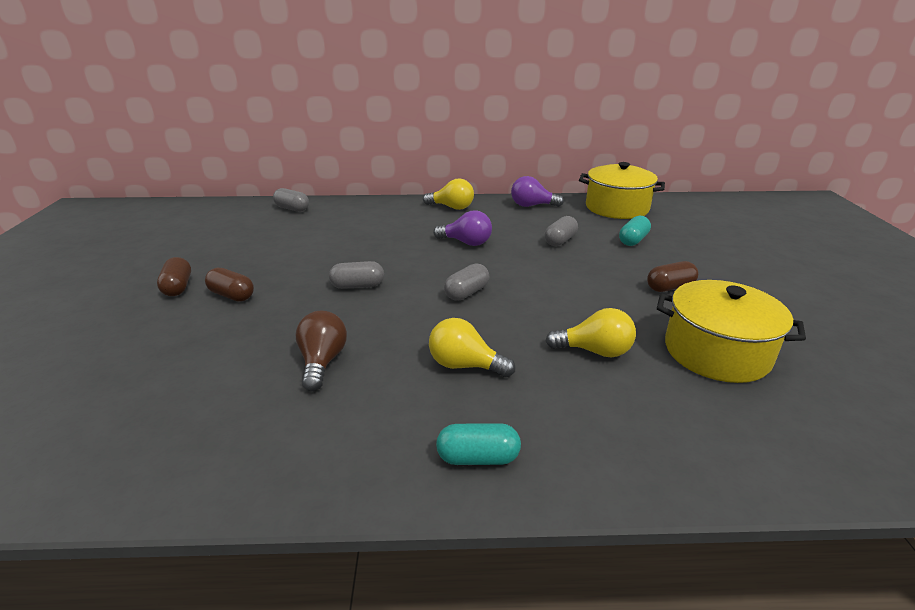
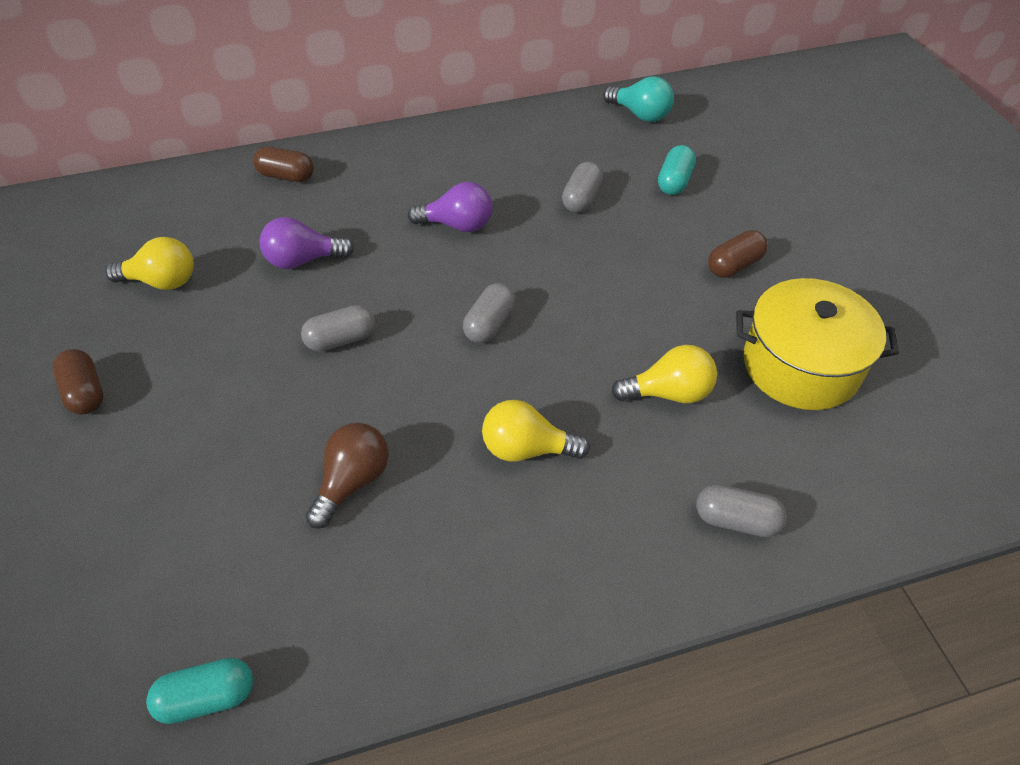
camera: 15 degrees left, 20 degrees up
brown capsule [205,268,254,301] -> brown capsule moved to [253,146,314,182]
grey capsule [273,188,309,212] -> grey capsule moved to [696,484,787,537]
brown light bulb [295,311,347,391] -> brown light bulb turned 45 degrees clockwise [306,423,389,529]
yellow light bulb [423,179,474,210] -> yellow light bulb moved to [105,237,194,290]
turquoise capsule [436,423,521,465] -> turquoise capsule moved to [146,658,253,724]
purple light bulb [511,176,564,207] -> purple light bulb moved to [259,217,354,269]
yellow pot [579,162,665,219] -> turquoise light bulb [603,76,674,122]

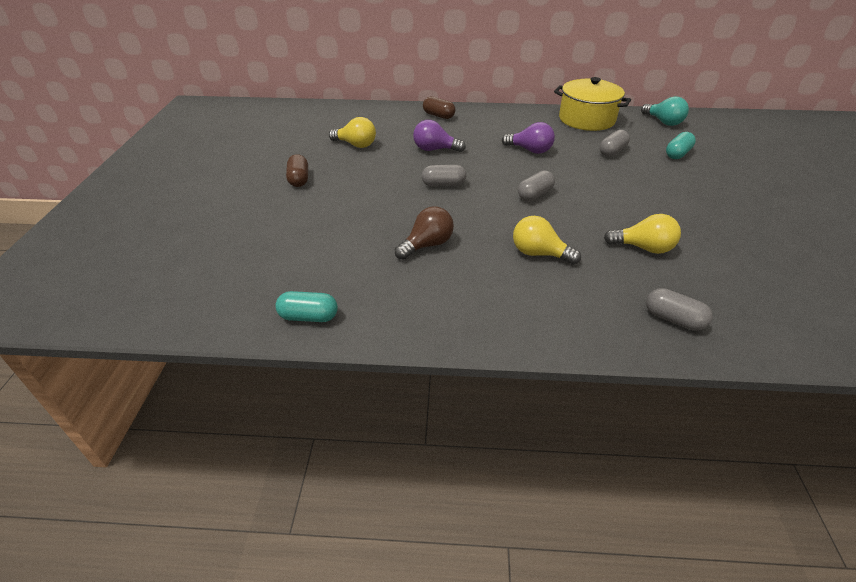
camera: 20 degrees right, 10 degrees down
brown capsule [708,230,768,278] -> none
yellow pot [736,278,899,410] -> yellow pot moved to [554,77,631,131]

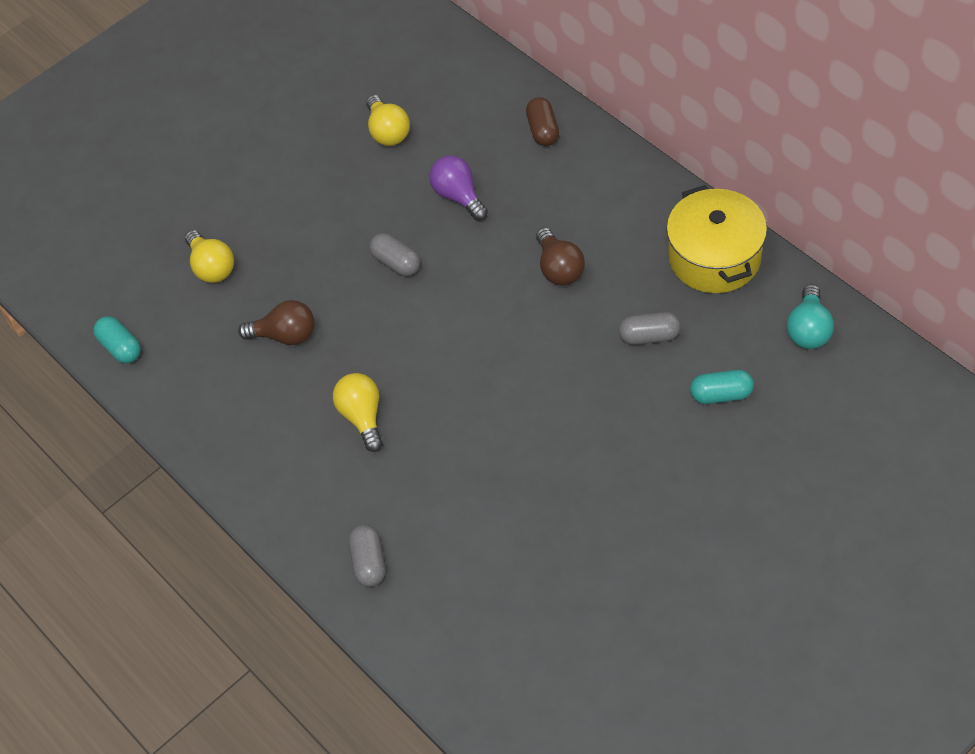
camera: 50 degrees right, 15 degrees up
brown capsule [286,154,308,187] -> none
purple light bulb [502,122,555,154] -> brown light bulb [536,228,585,285]
grey capsule [518,170,555,201] -> none
yellow light bulb [604,214,681,254] -> yellow light bulb moved to [185,230,234,283]

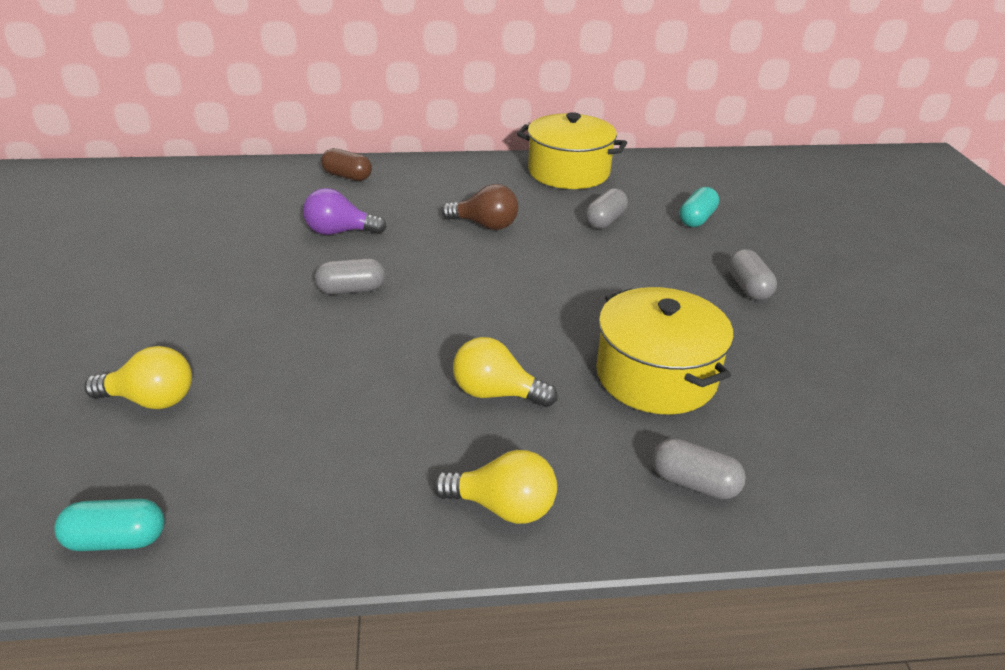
camera: 60 degrees left, 20 degrees down
brown light bulb [238,300,314,345] -> none
yellow light bulb [366,95,410,146] -> yellow light bulb moved to [433,450,557,524]
turquoise light bulb [787,284,834,349] -> none
none -> yellow pot [596,287,734,414]
none -> grey capsule [728,249,777,300]

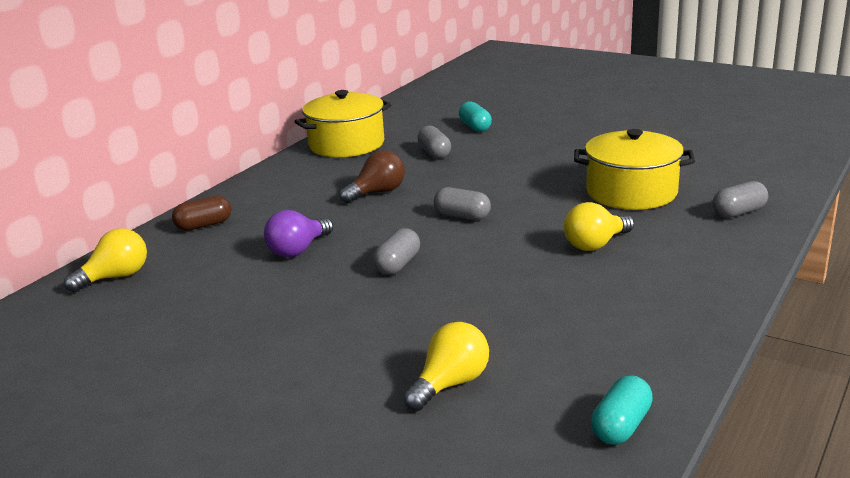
camera: 50 degrees left, 10 degrees down
yellow light bulb [433,450,557,524] -> yellow light bulb moved to [64,228,147,293]
grey capsule [728,249,777,300] -> grey capsule moved to [434,187,491,220]

